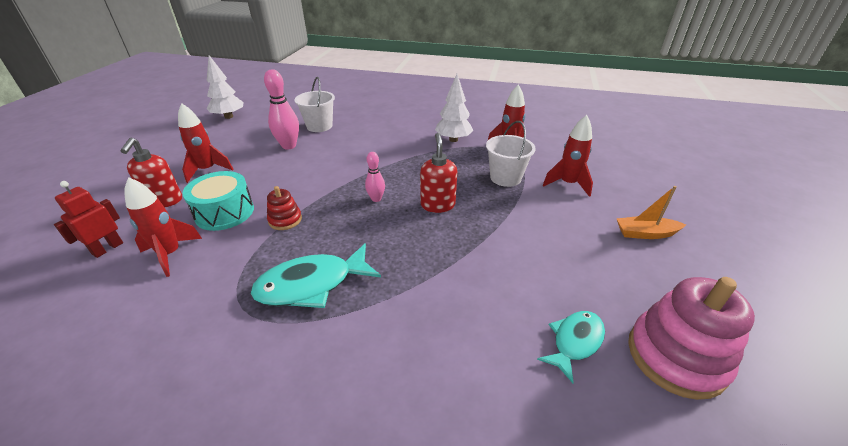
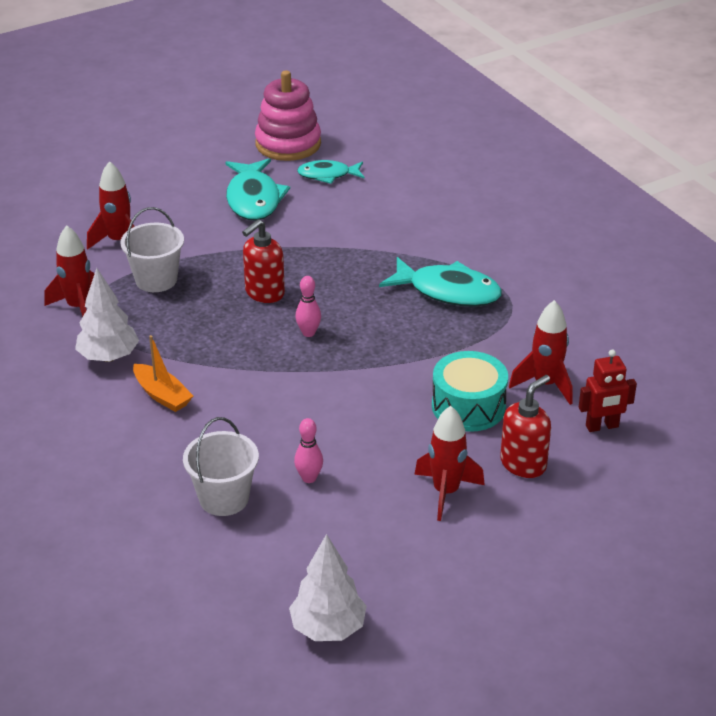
camera: 135 degrees left, 0 degrees up
pink bowling pin [264,69,299,149] -> pink bowling pin [294,418,323,483], size x0.58
red stacking toy [267,186,302,230] -> none
orange boat [617,186,686,239] -> orange boat moved to [133,335,193,412]
none -> turquoise fish [225,158,290,221]

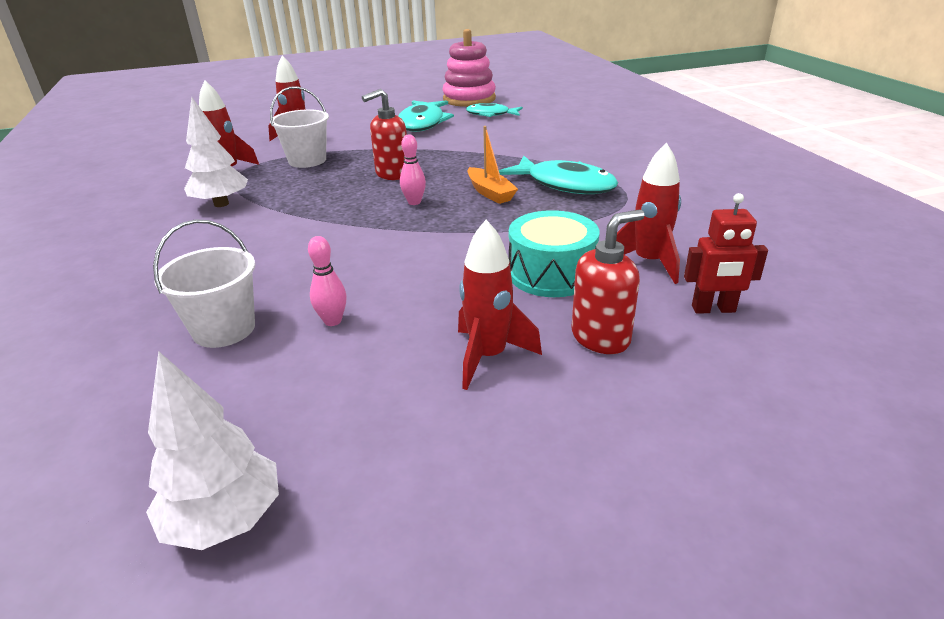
camera: 15 degrees right, 5 degrees down
orange boat [133,335,193,412] -> orange boat moved to [468,126,518,204]

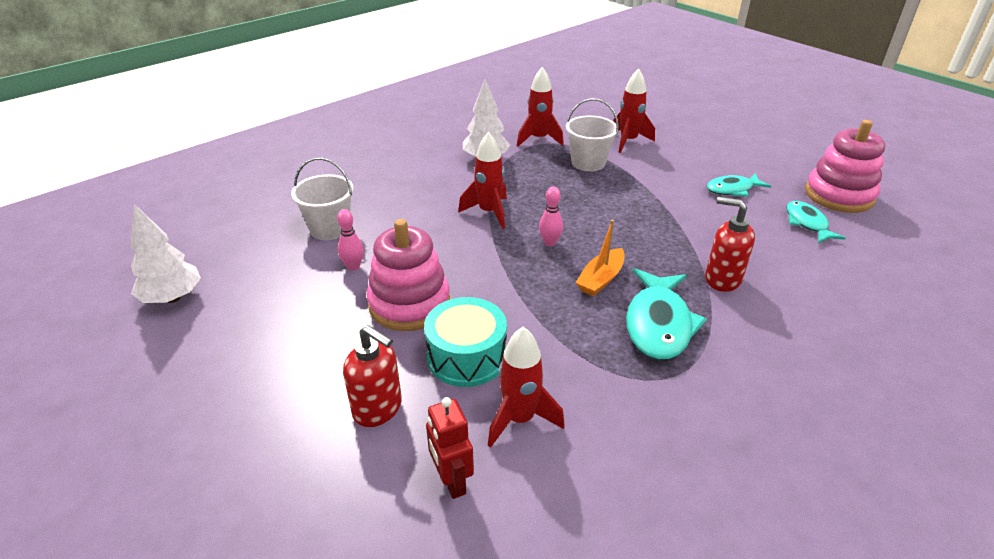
camera: 65 degrees right, 5 degrees up
red soap dispenser [362,89,407,180] -> red soap dispenser moved to [705,197,755,292]
turquoise fish [399,100,454,132] -> turquoise fish [707,173,771,197], size x0.62
red rocket [458,220,542,390] -> red rocket moved to [458,132,507,229]
none -> pink stacking toy [367,219,450,331]

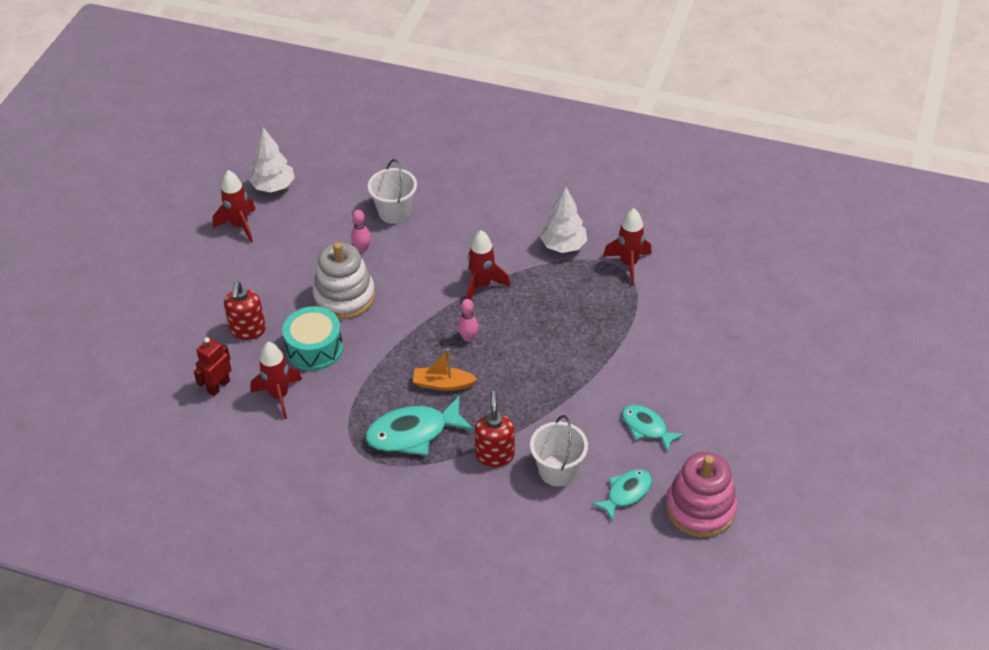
camera: 60 degrees right, 10 degrees up
pink stacking toy [367,219,450,331] -> white stacking toy [313,242,375,319]
white bucket [566,98,619,171] -> white bucket moved to [530,415,588,486]
red rocket [613,69,655,153] -> red rocket moved to [213,170,256,243]

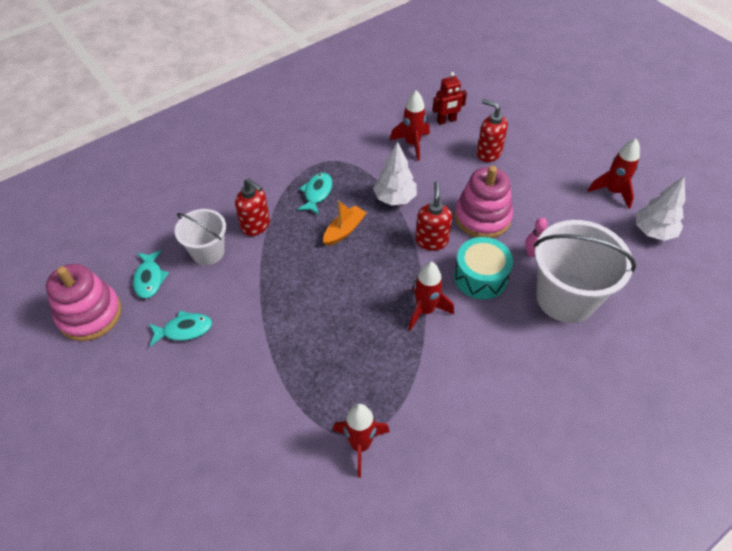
camera: 125 degrees right, 5 degrees up
red robot [194,337,232,396] -> red robot turned 90 degrees clockwise [433,72,467,125]
turquoise drum [282,306,343,371] -> turquoise drum moved to [454,237,513,299]
white stacking toy [313,242,375,319] -> pink stacking toy [455,166,513,238]
turquoise fish [365,395,474,456] -> turquoise fish [297,173,332,215], size x0.62
white bucket [368,159,417,224] -> white bucket [534,220,636,323], size x1.72
pink bowling pin [458,299,479,342] -> none
white tree [540,186,587,253] -> white tree moved to [373,141,417,205]
none -> red soap dispenser [415,182,452,251]

